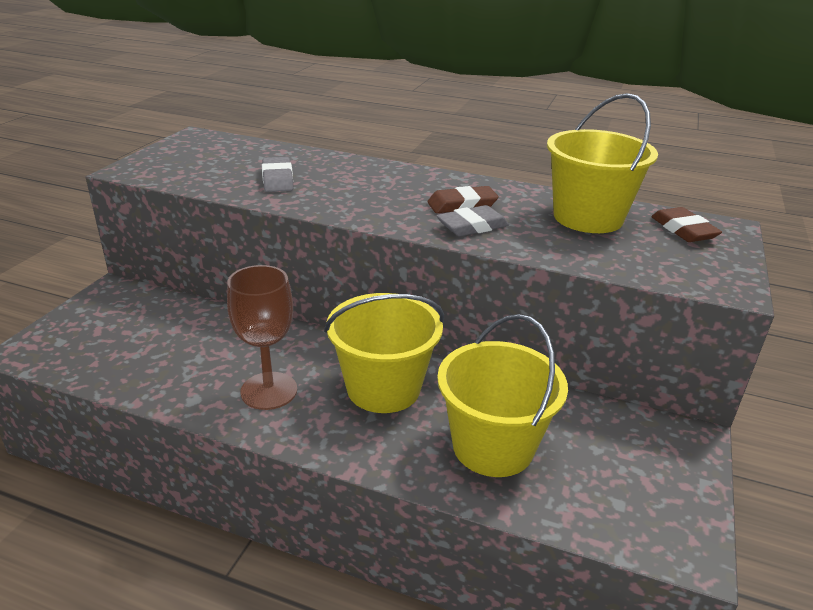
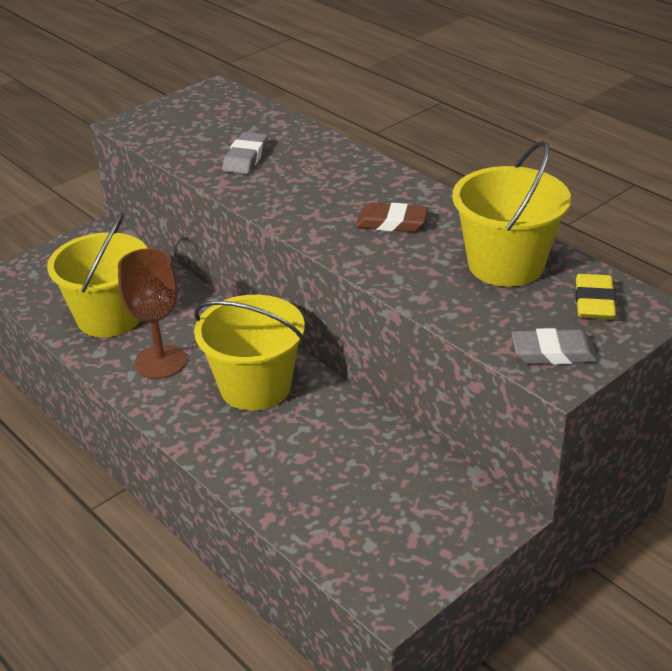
camera: 30 degrees right, 5 degrees up
grey eraser [436,205,509,236] -> grey eraser moved to [512,328,598,365]
yellow bucket [437,314,568,477] -> yellow bucket moved to [47,213,147,337]
brown eraser [651,207,722,242] -> yellow eraser [575,274,616,319]

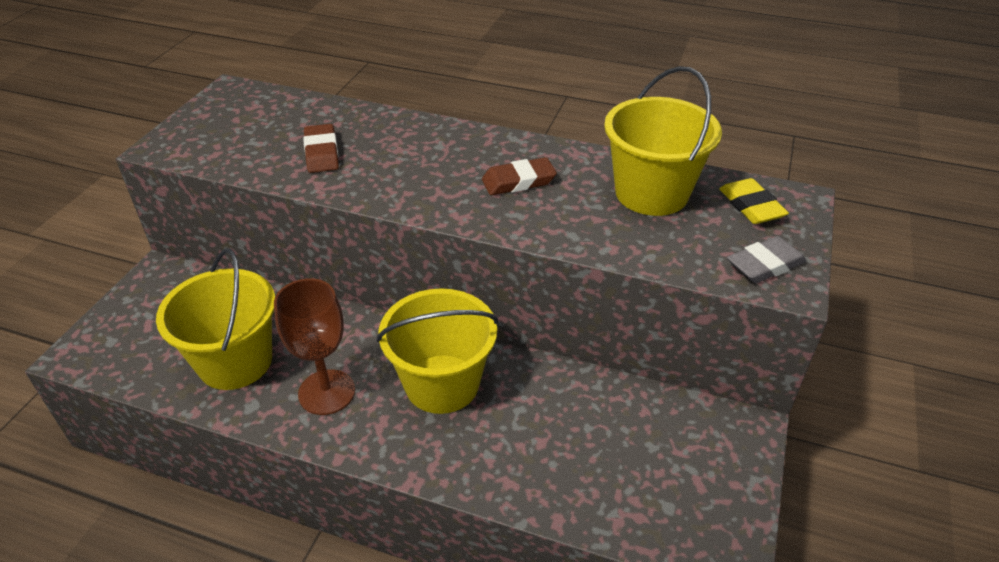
camera: 30 degrees left, 5 degrees up
grey eraser [222,132,268,174] -> brown eraser [303,124,339,173]

